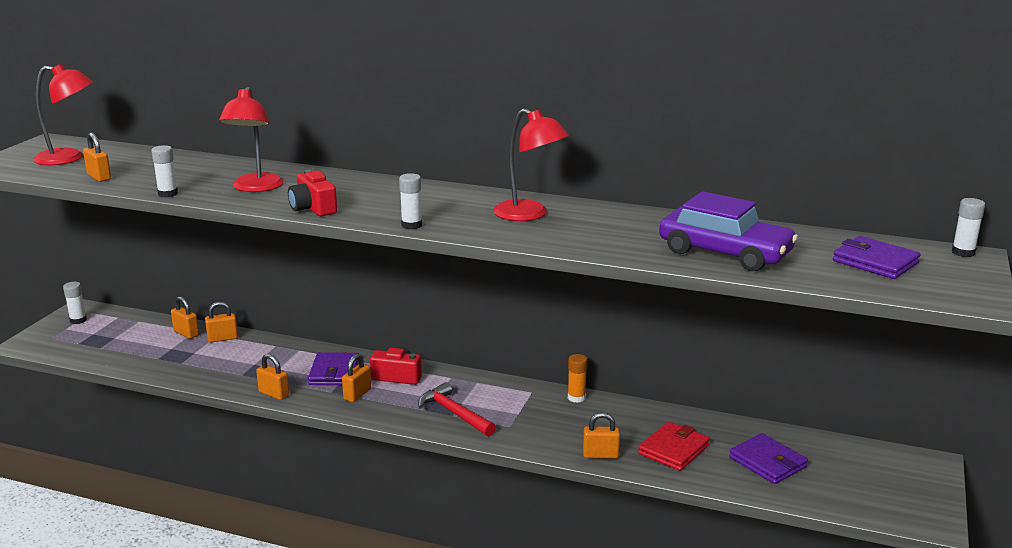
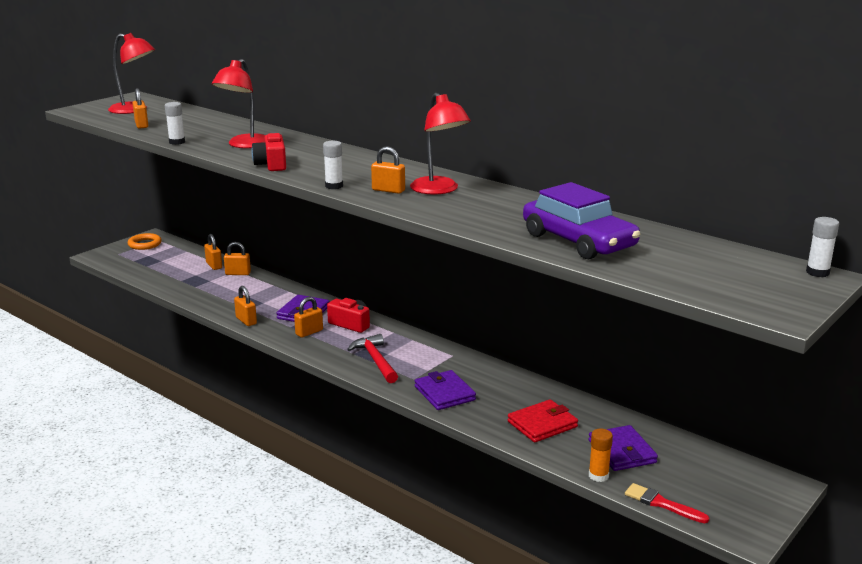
camera: 20 degrees right, 0 degrees up
white glue stick [63,282,87,324] -> orange ring [128,233,162,250]
orange glue stick [568,354,587,403] -> orange glue stick moved to [589,429,613,482]
orange padlock [583,412,620,459] -> orange padlock moved to [371,146,405,194]
purple wallet [833,236,921,279] -> purple wallet moved to [415,370,476,410]
none -> red brush [625,483,709,523]

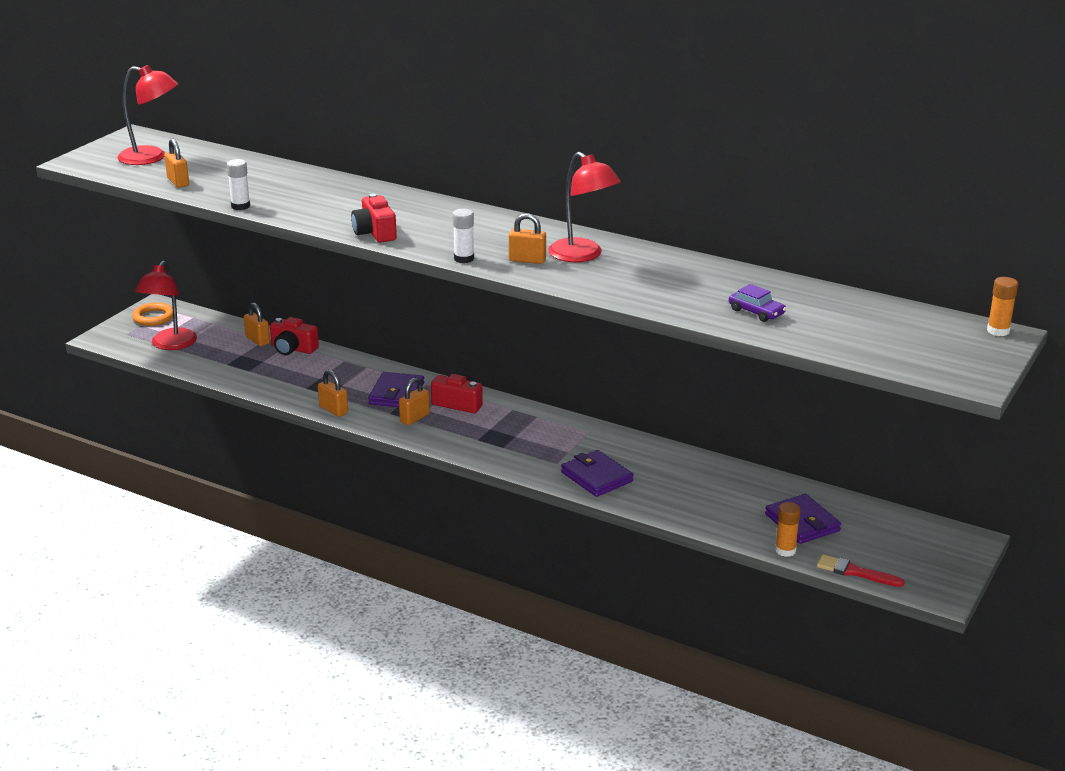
camera: 10 degrees left, 5 degrees up
red lamp [212,59,265,148] -> red lamp moved to [135,261,197,350]
orange padlock [224,242,251,275] -> red camera [270,317,319,355]
red hammer [347,334,398,383] -> none
red wallet [508,399,578,442] -> none
purple car [523,182,640,259] -> purple car [729,284,786,322], size x0.45
white glue stick [806,217,839,277] -> orange glue stick [987,277,1018,336]

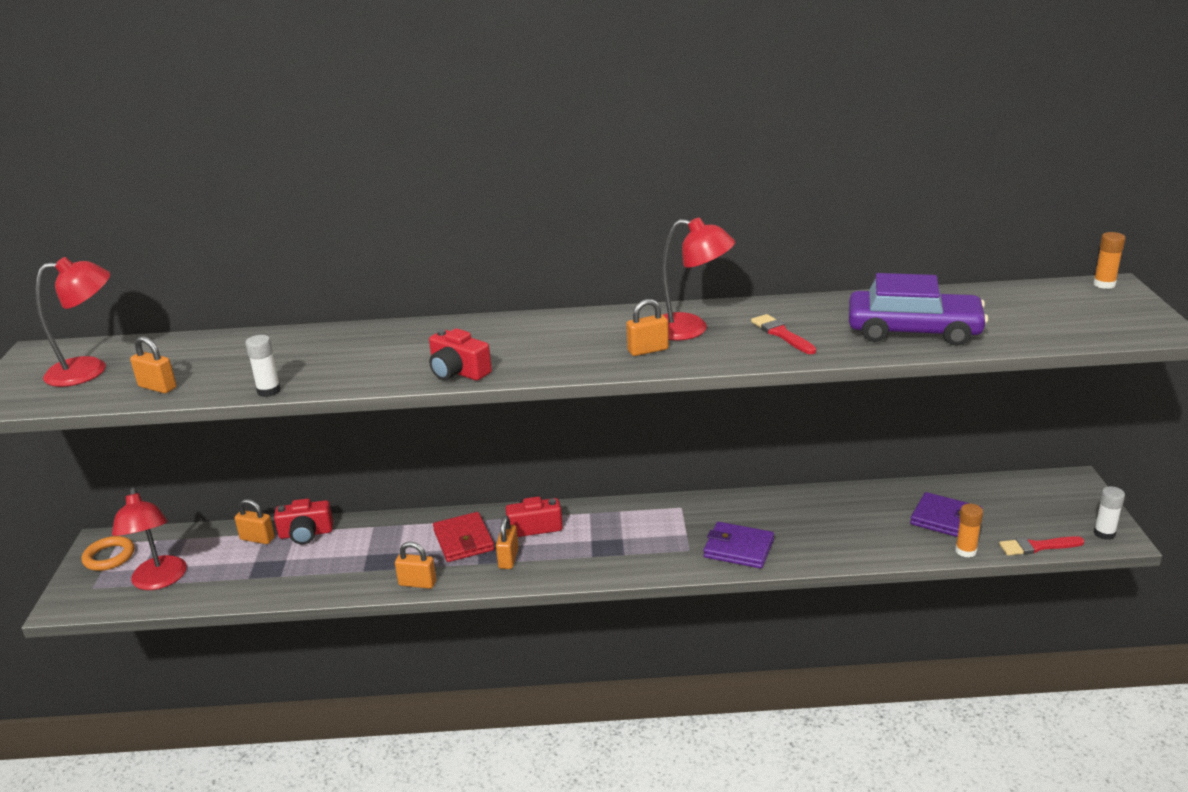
camera: 30 degrees left, 0 degrees up
purple wallet [368,372,424,407] -> red wallet [433,512,494,562]
white glue stick [453,209,474,263] -> white glue stick moved to [1094,486,1125,540]
purple car [729,284,786,322] -> purple car [849,273,988,346], size x2.24
none -> red brush [751,314,816,354]

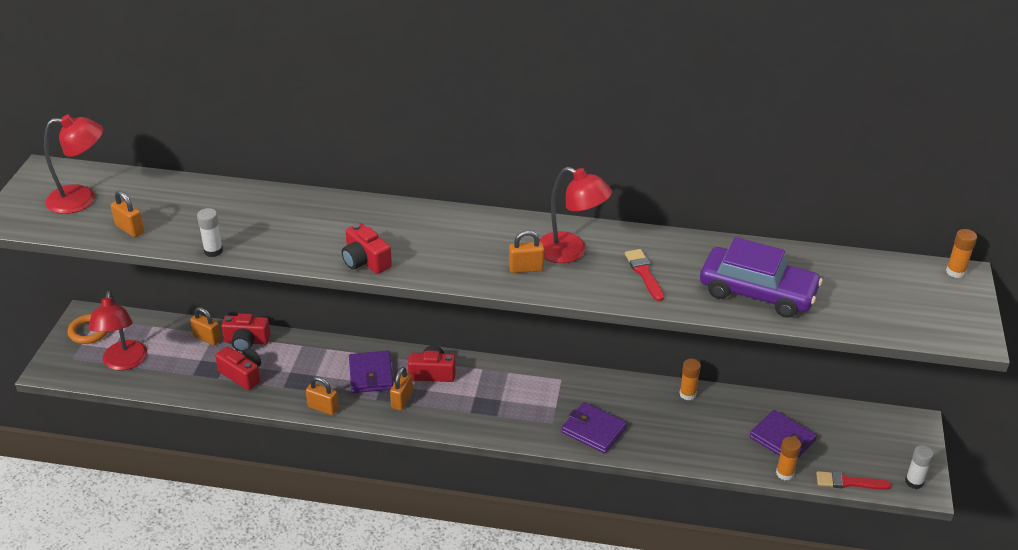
camera: 10 degrees right, 10 degrees up
red wallet [433,512,494,562] -> purple wallet [349,351,393,393]
none -> red camera [215,347,261,390]
none -> orange glue stick [679,358,701,400]

